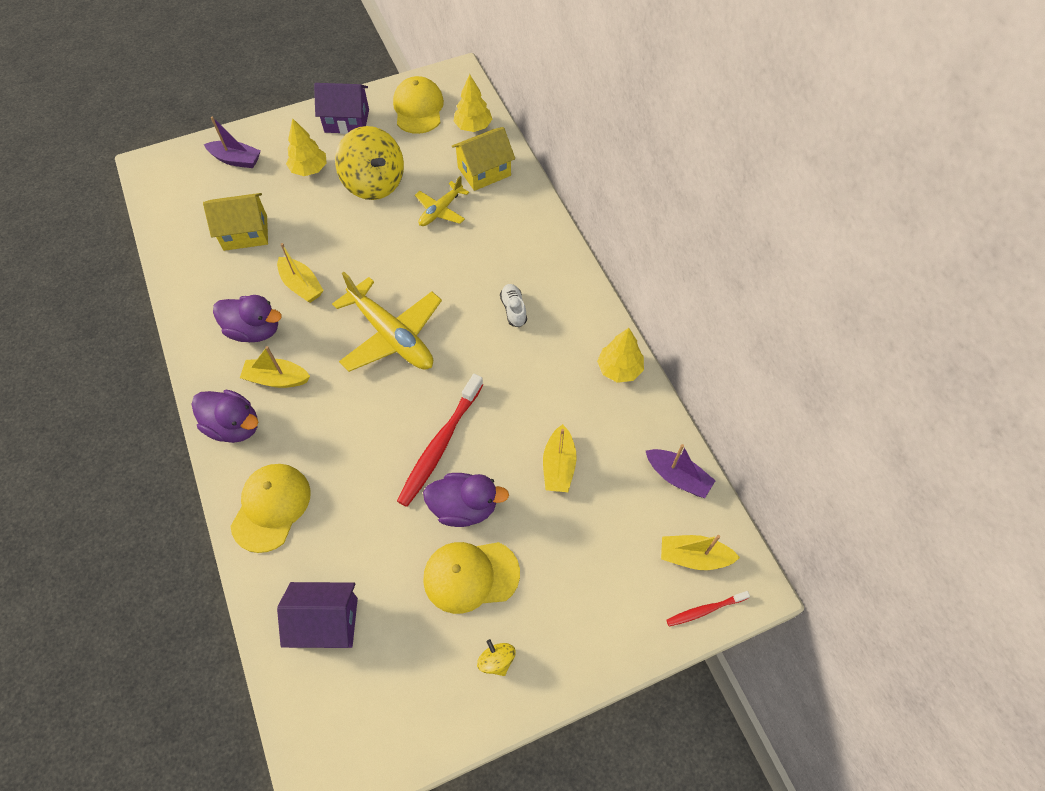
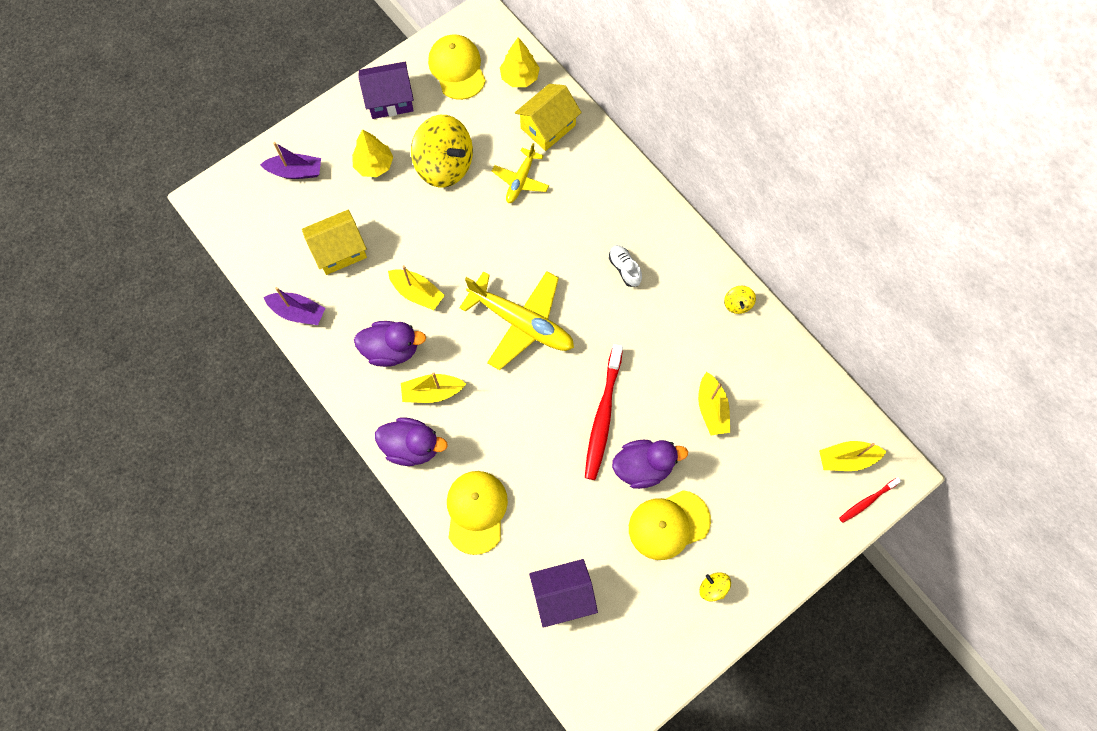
camera: 15 degrees left, 10 degrees up
yellow tree [597,328,644,383] -> yellow spinning top [724,286,756,314]
purple boat [646,444,716,498] -> purple boat moved to [264,287,325,325]

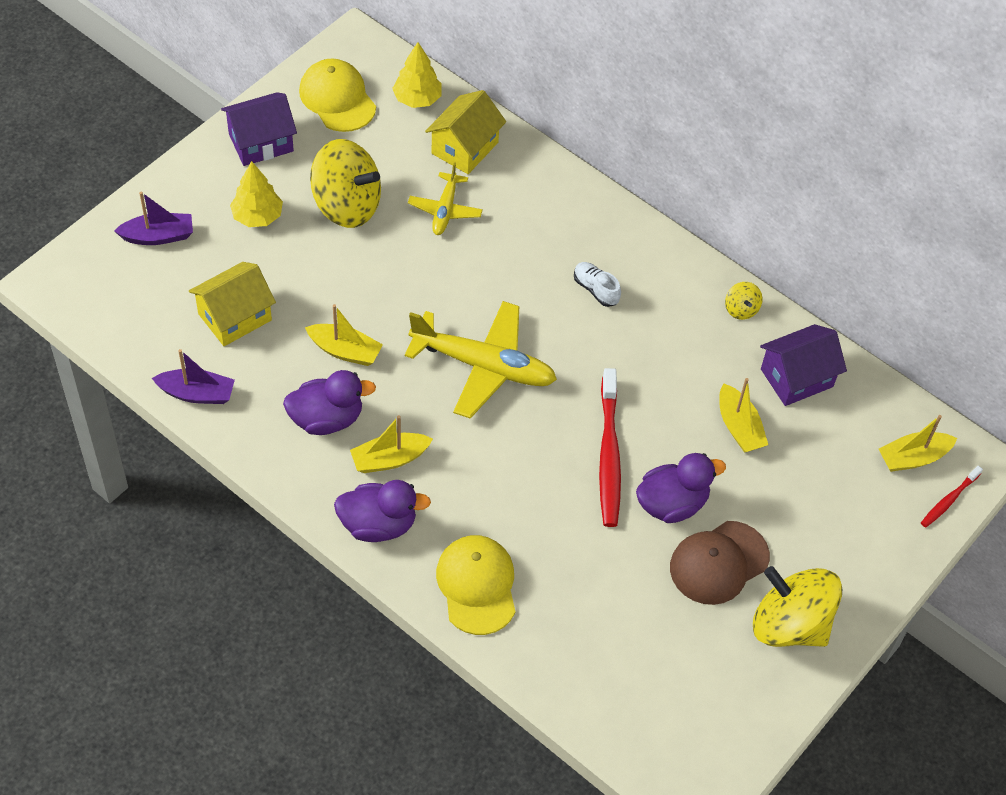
camera: 15 degrees left, 15 degrees down
purple house [529,559,598,628] -> purple house moved to [760,324,847,406]
yellow cap [629,490,711,560] -> brown cap [670,521,770,605]
yellow spinning top [699,572,731,602] -> yellow spinning top [753,566,842,647], size x2.33

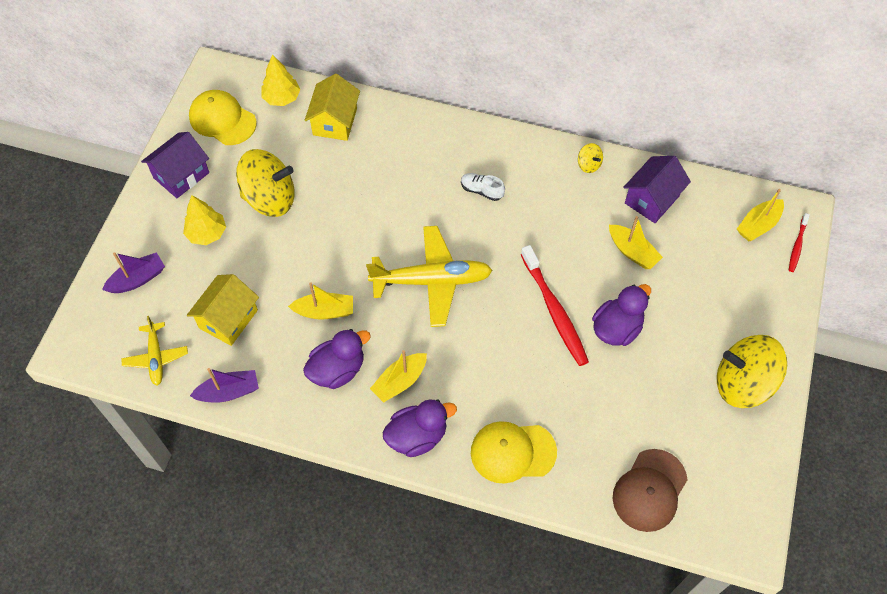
camera: 20 degrees left, 5 degrees up
yellow plane [408,162,483,235] -> yellow plane moved to [121,316,188,386]
yellow cap [436,535,515,635] -> yellow cap turned 60 degrees counterclockwise [471,421,557,484]
brown cap [670,521,770,605] -> brown cap moved to [613,449,688,532]

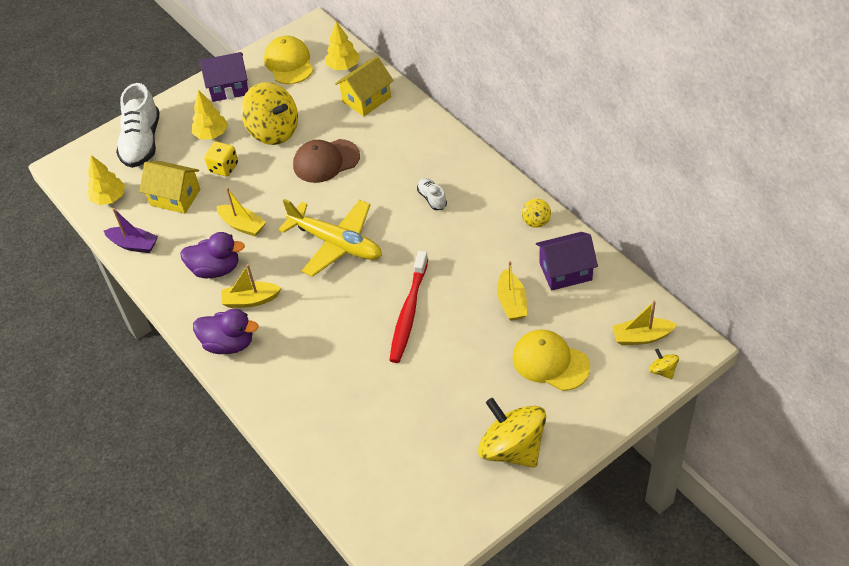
camera: 40 degrees right, 10 degrees down
purple boat [102,252,165,293] -> white shoe [116,83,160,168]
yellow plane [121,316,188,386] -> yellow tree [87,155,125,205]
yellow house [187,274,259,346] -> yellow house turned 45 degrees clockwise [140,161,200,214]
yellow cap [471,421,557,484] -> yellow cap moved to [512,329,590,391]
purple duck [592,284,651,346] -> none
brown cap [613,449,688,532] -> brown cap moved to [293,139,360,183]
red toothbrush [789,213,810,272] -> yellow spinning top [649,349,679,379]
none -> yellow dice [204,142,238,177]

